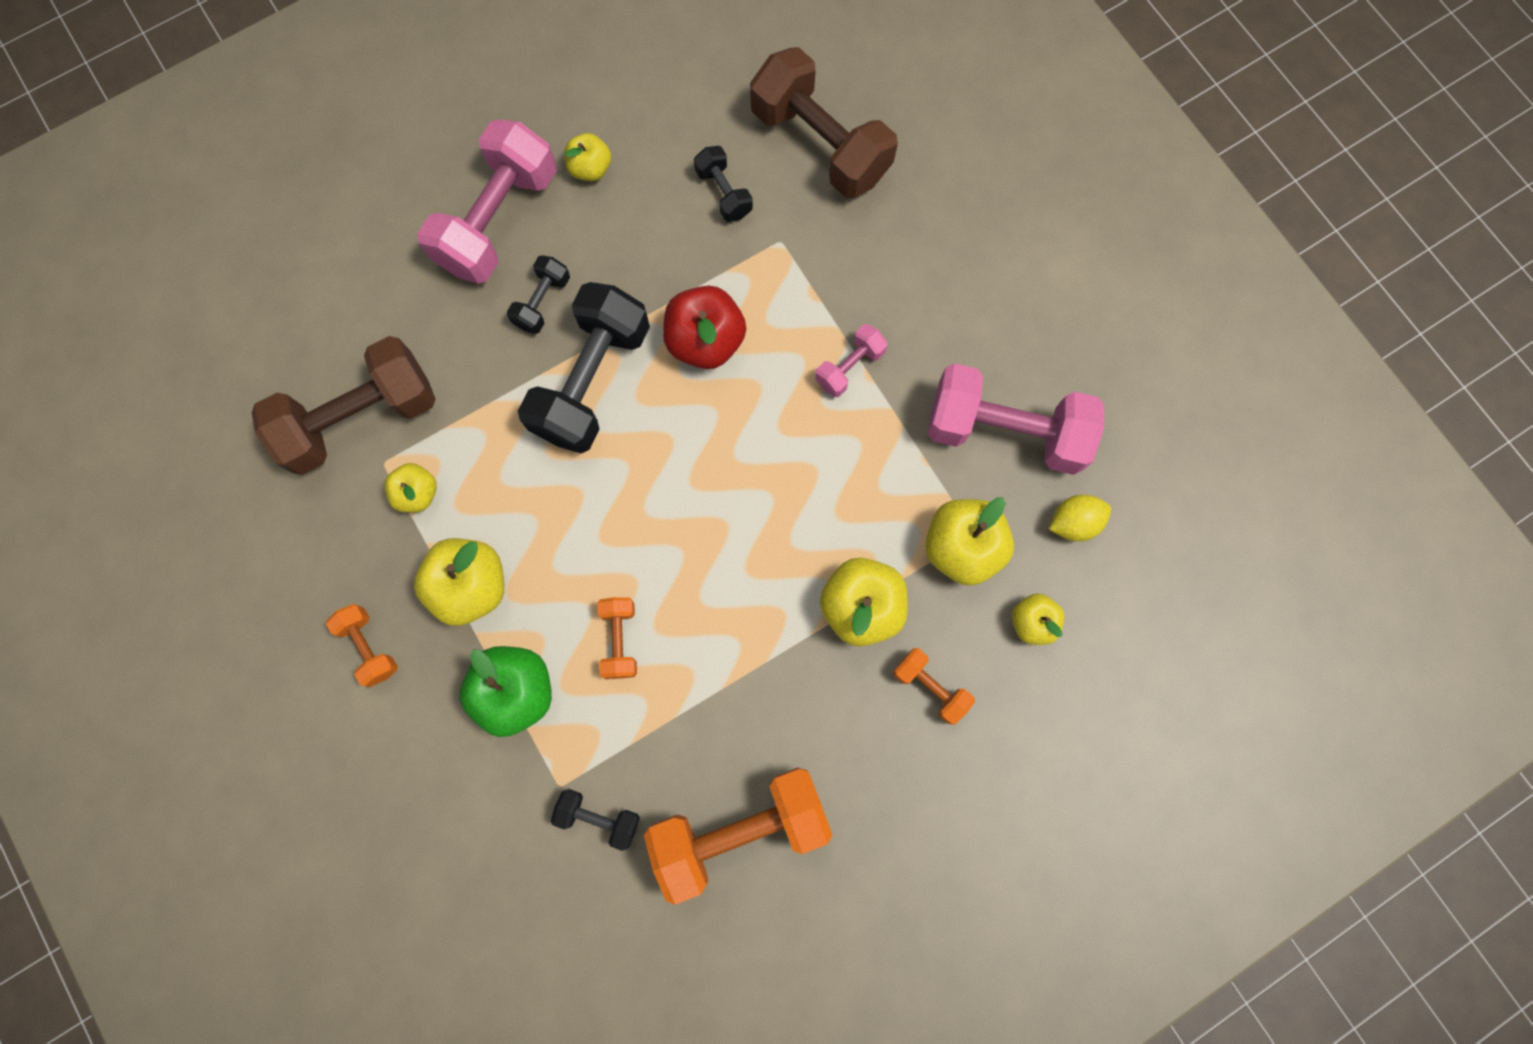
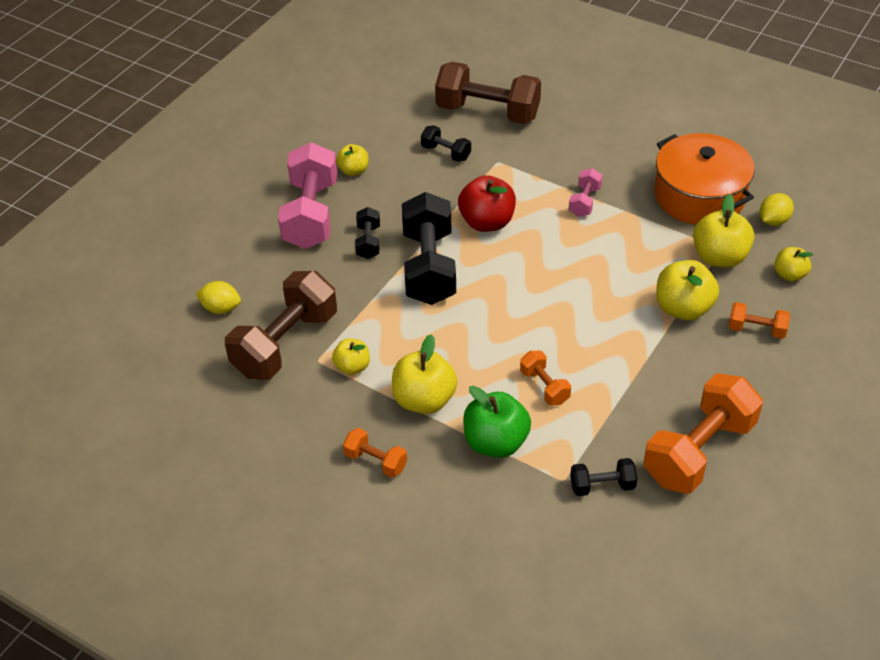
camera: 25 degrees left, 30 degrees down
pink dumbbell [928,363,1104,475] -> orange pot [655,133,755,225]
none -> yellow lemon [196,281,241,314]

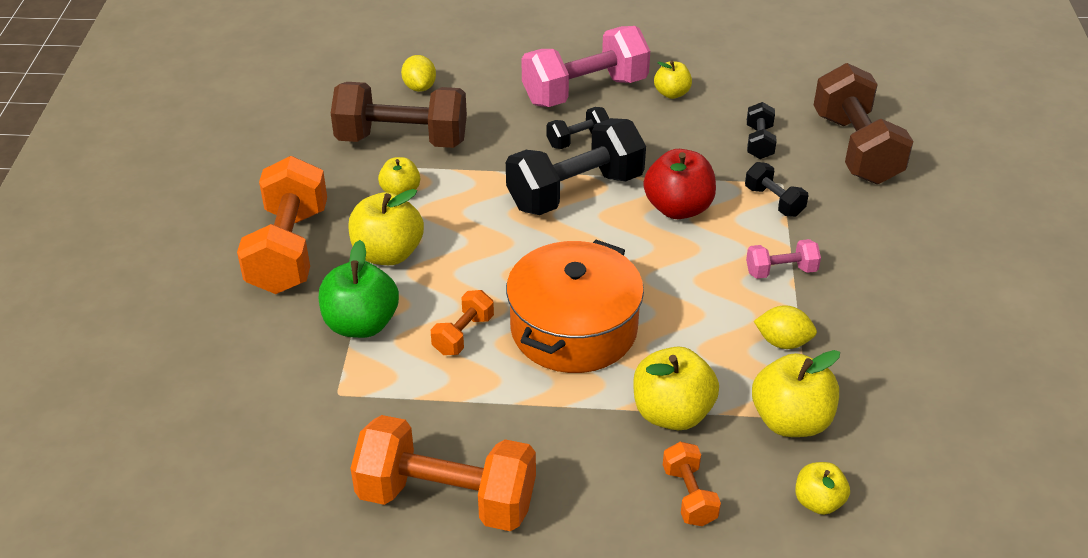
camera: 60 degrees right, 5 degrees down
orange dumbbell [343,428,407,478] -> orange dumbbell [237,156,327,294], size x2.09
black dumbbell [570,458,637,496] -> black dumbbell moved to [745,162,808,217]
orange pot [655,133,755,225] -> orange pot moved to [506,240,644,373]
yellow lemon [760,193,794,226] -> yellow lemon moved to [754,305,817,349]

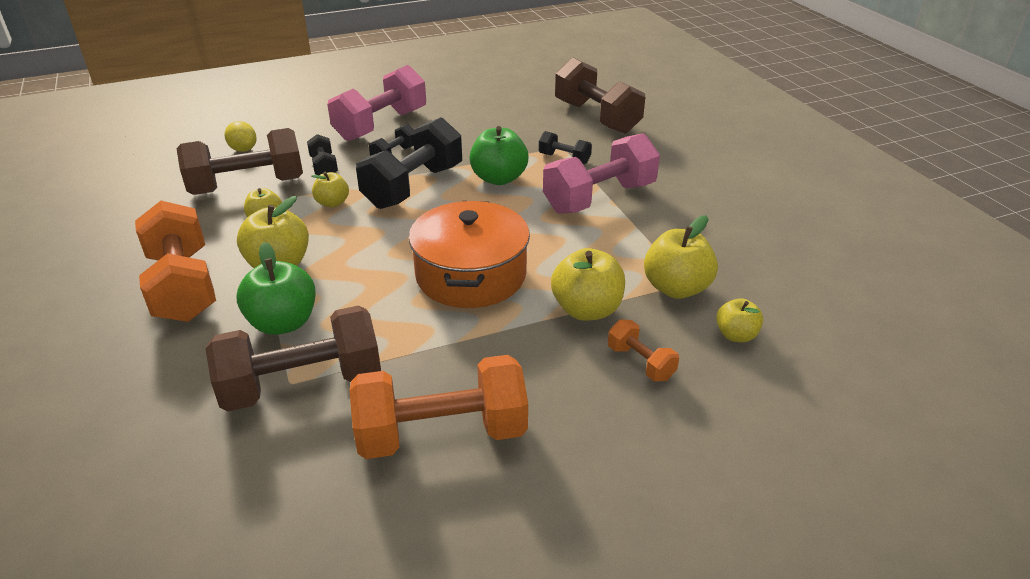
camera: 25 degrees left, 5 degrees down
orange dumbbell [431,290,494,355] -> none
red apple [644,149,716,219] -> green apple [470,126,528,185]
yellow apple [654,61,692,99] -> yellow apple moved to [311,172,349,208]
pink dumbbell [746,239,821,279] -> pink dumbbell [543,133,660,214], size x2.09
black dumbbell [747,102,777,159] -> black dumbbell moved to [307,134,338,175]
yellow lemon [754,305,817,349] -> none
none -> brown dumbbell [205,305,381,411]

